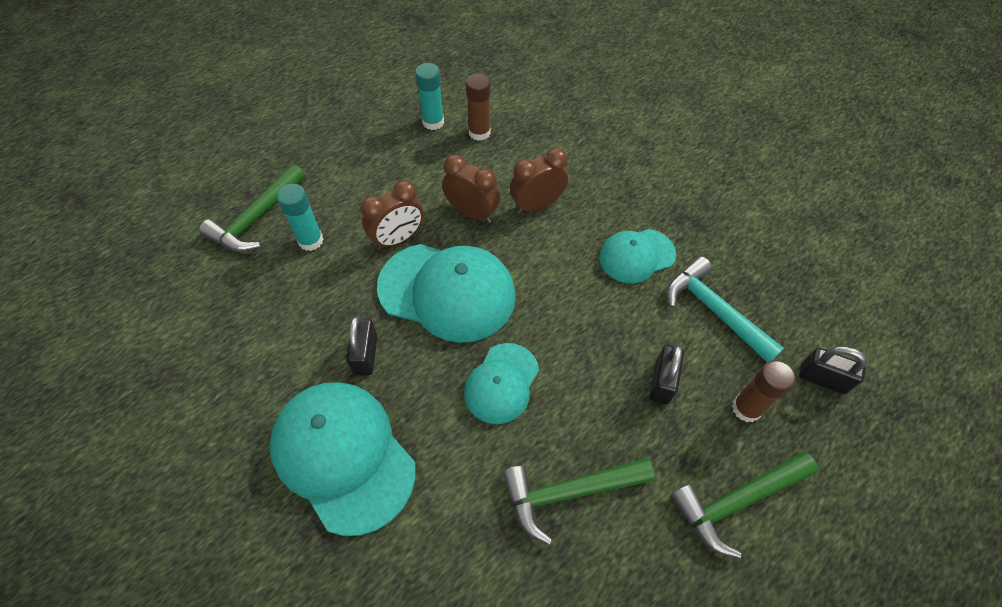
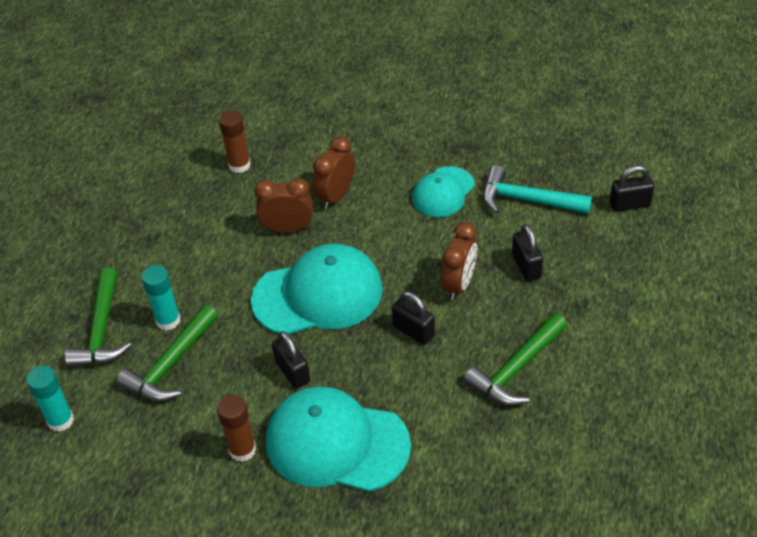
camera: 30 degrees left, 10 degrees down
brown clock [361,180,424,250] -> brown clock moved to [441,222,477,301]
turquoise glue stick [415,63,444,130] -> turquoise glue stick moved to [26,366,74,432]
turquoise cap [464,343,539,424] -> black padlock [392,291,435,345]
green hammer [671,452,818,559] -> green hammer moved to [116,305,218,401]
brown glue stick [732,360,796,422] -> brown glue stick moved to [217,395,256,462]

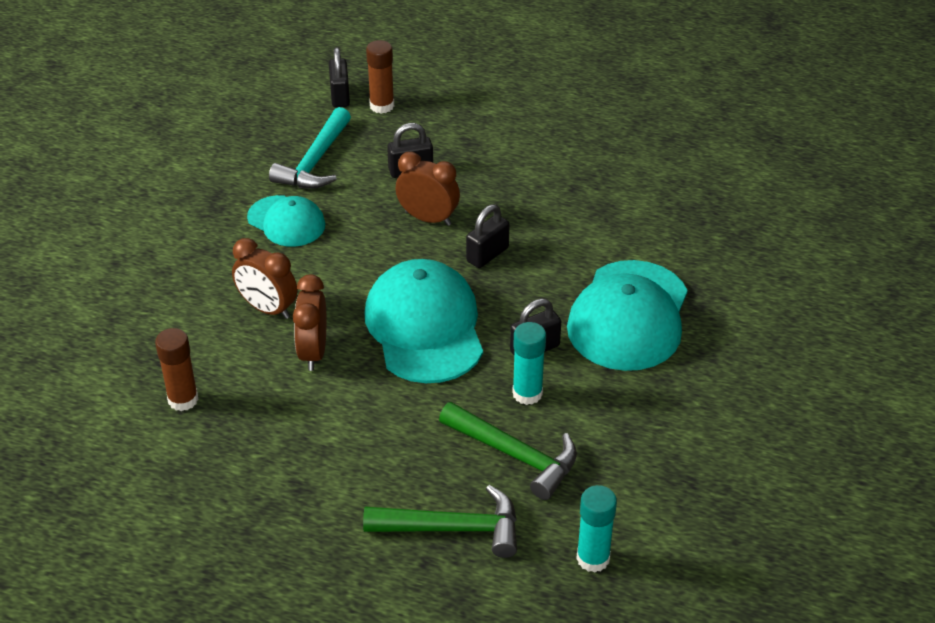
camera: 90 degrees left, 5 degrees down
turquoise glue stick [141,265,181,331] -> turquoise glue stick moved to [512,322,546,405]
brown glue stick [217,395,256,462] -> brown glue stick moved to [366,40,394,114]
green hammer [464,313,568,406] -> none

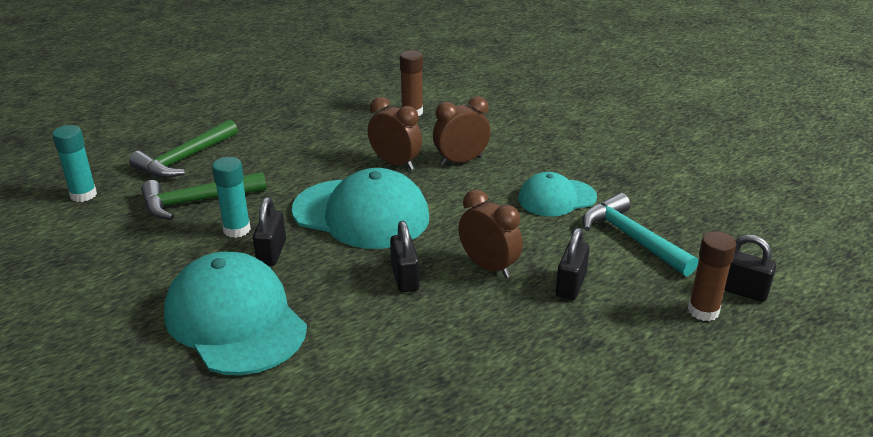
camera: 125 degrees right, 10 degrees down
brown clock [395,152,460,226] -> brown clock turned 105 degrees counterclockwise [459,189,523,278]

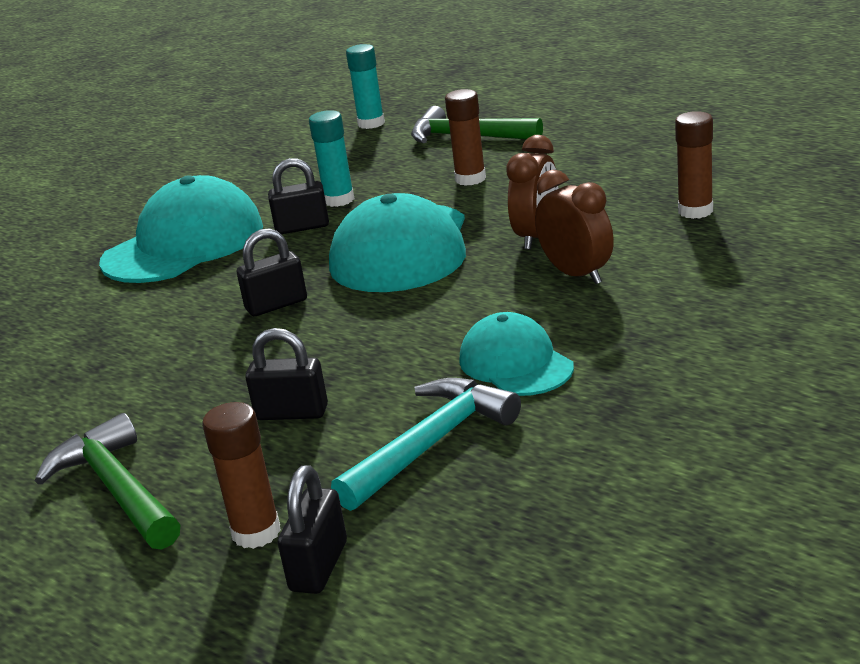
camera: 80 degrees right, 5 degrees down
green hammer [141,171,267,220] -> green hammer moved to [35,413,180,549]
brown clock [459,189,523,278] -> none
none -> brown glue stick [445,89,486,186]

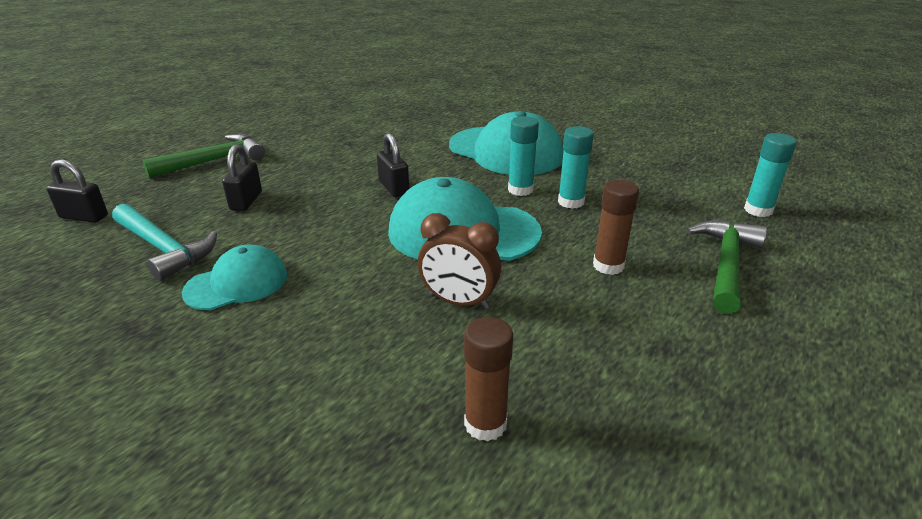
camera: 85 degrees right, 5 degrees up
brown glue stick [202,402,281,549] -> none
black padlock [268,158,329,234] -> turquoise glue stick [508,116,539,196]
brown clock [535,170,614,284] -> none

